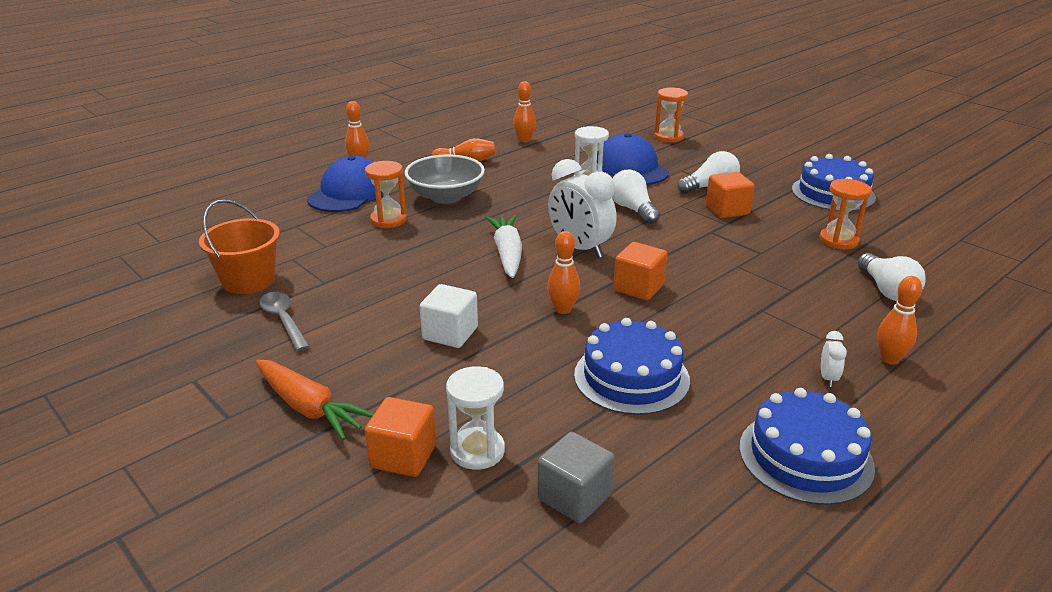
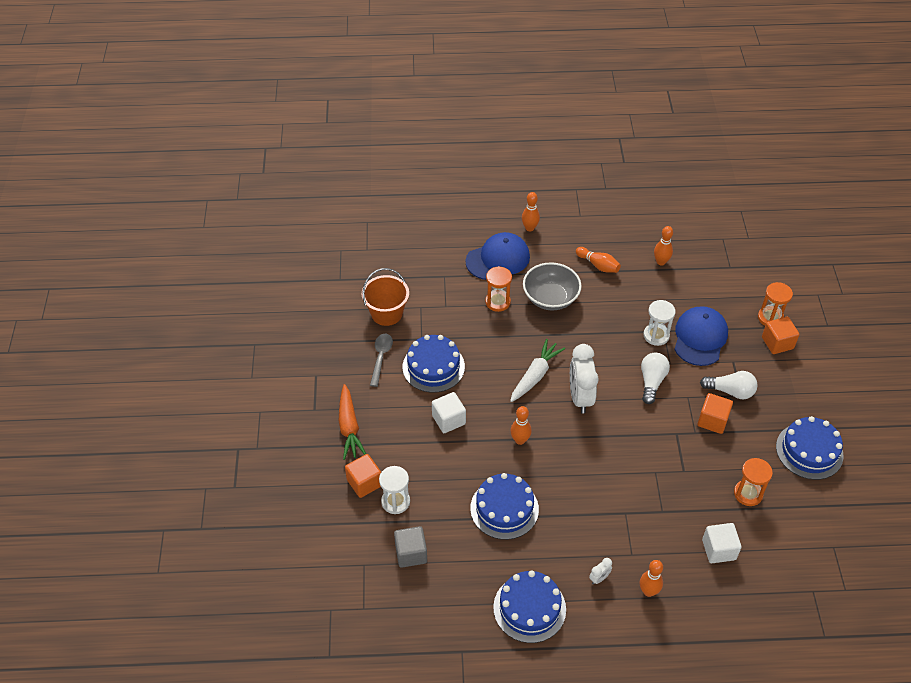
camera: 40 degrees right, 20 degrees up
orange cube [613,242,668,300] -> orange cube moved to [762,317,800,354]
white light bulb [857,253,926,301] -> white cube [702,523,742,563]
none -> blue cake [403,335,465,393]

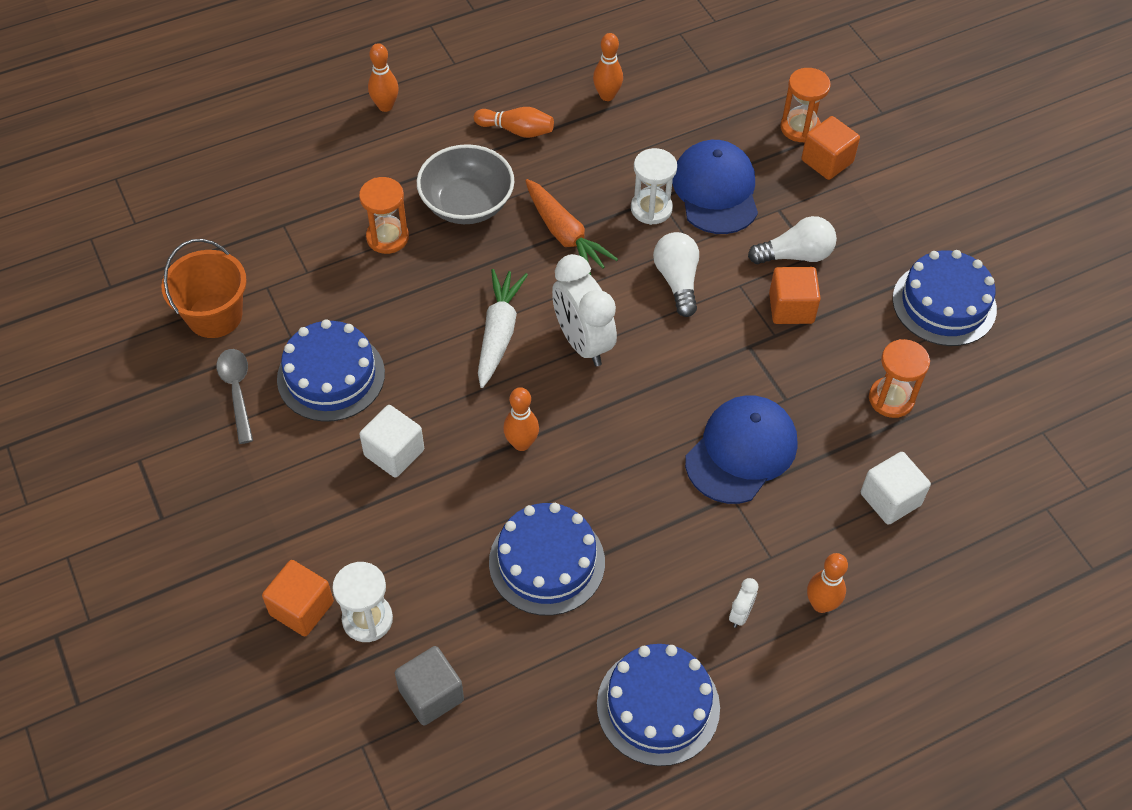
camera: 25 degrees left, 5 degrees up
orange carrot [339,384,366,460] -> orange carrot moved to [525,179,618,275]
blue cap [466,232,530,280] -> blue cap moved to [685,395,797,504]

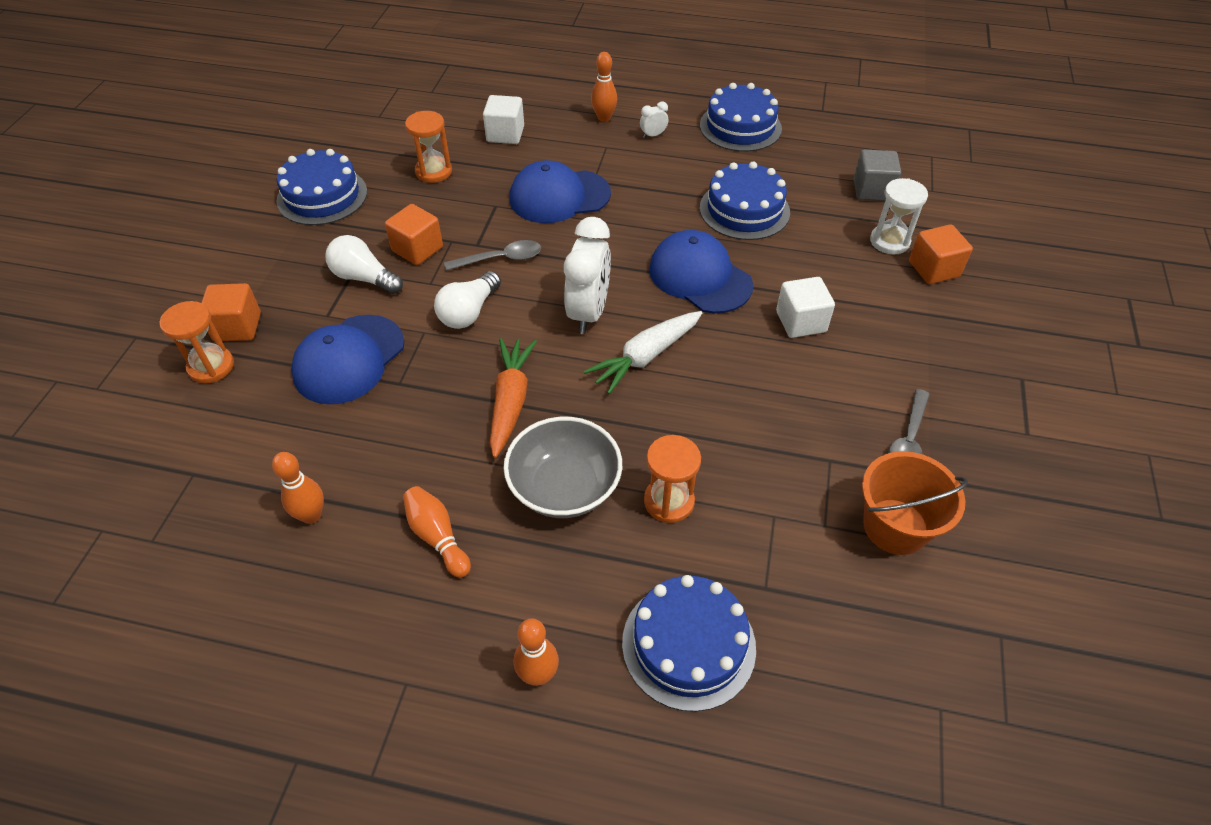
camera: 140 degrees left, 5 degrees down
blue cake [277,319,385,422] -> blue cake moved to [622,575,756,712]
orange bowling pin [503,387,539,451] -> blue cap [649,230,753,313]
white hourglass [631,148,677,225] -> none
none -> grey spoon [444,240,541,271]

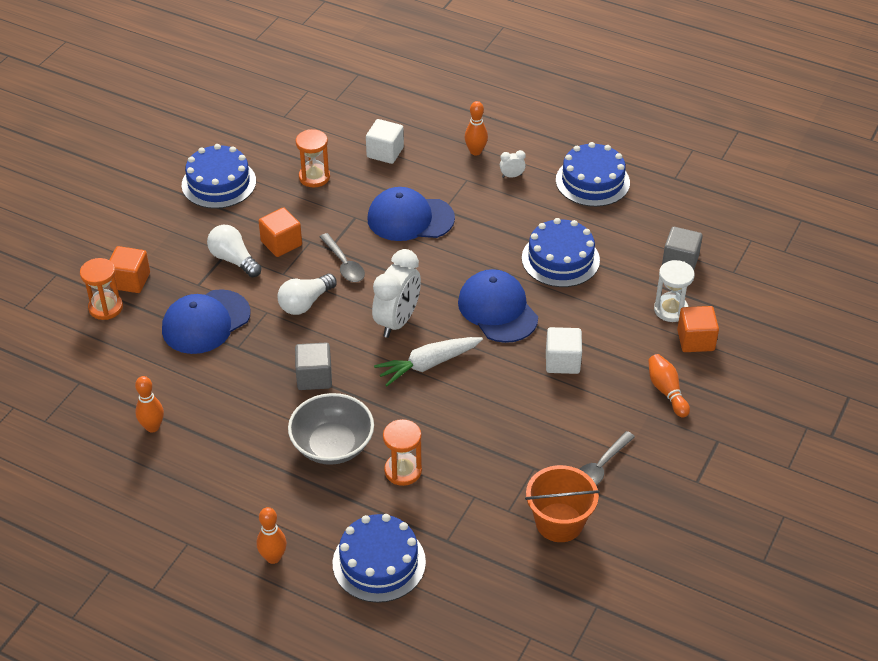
camera: 15 degrees right, 5 degrees down
orange bowling pin [403,486,471,578] -> orange bowling pin moved to [648,354,690,418]
grey spoon [444,240,541,271] -> grey spoon turned 60 degrees clockwise [320,233,365,282]
orange carrot [490,338,537,458] -> grey cube [295,343,332,390]

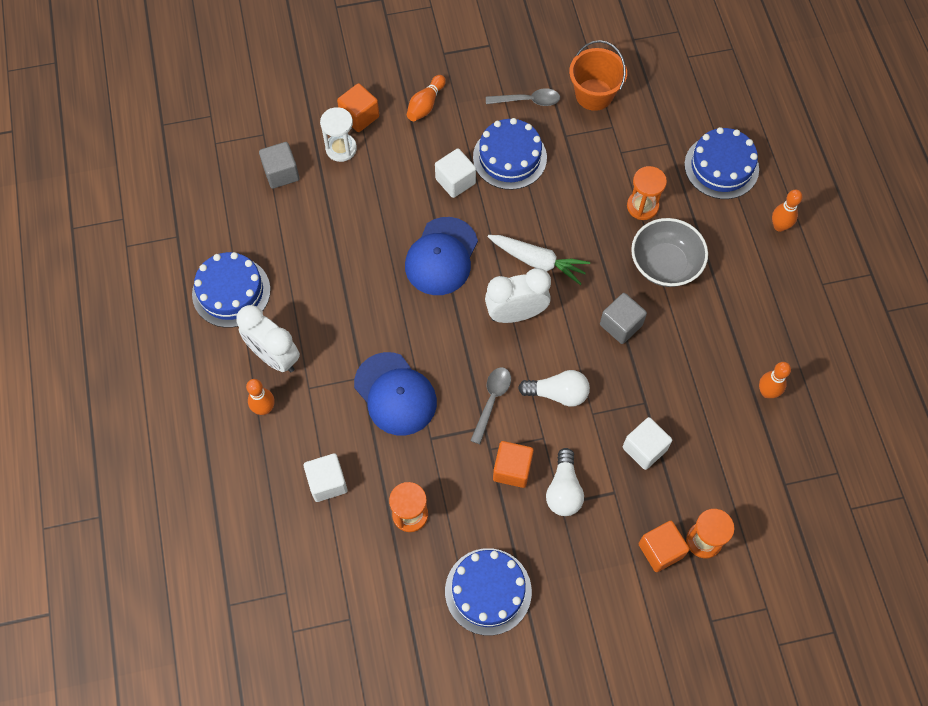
camera: 130 degrees left, 20 degrees up
blue cap [162,289,250,354] -> white cube [623,417,672,470]
white clock [500,150,526,178] -> white clock [236,305,300,372], size x2.32
blue cake [522,218,600,287] -> blue cake moved to [473,118,547,190]

